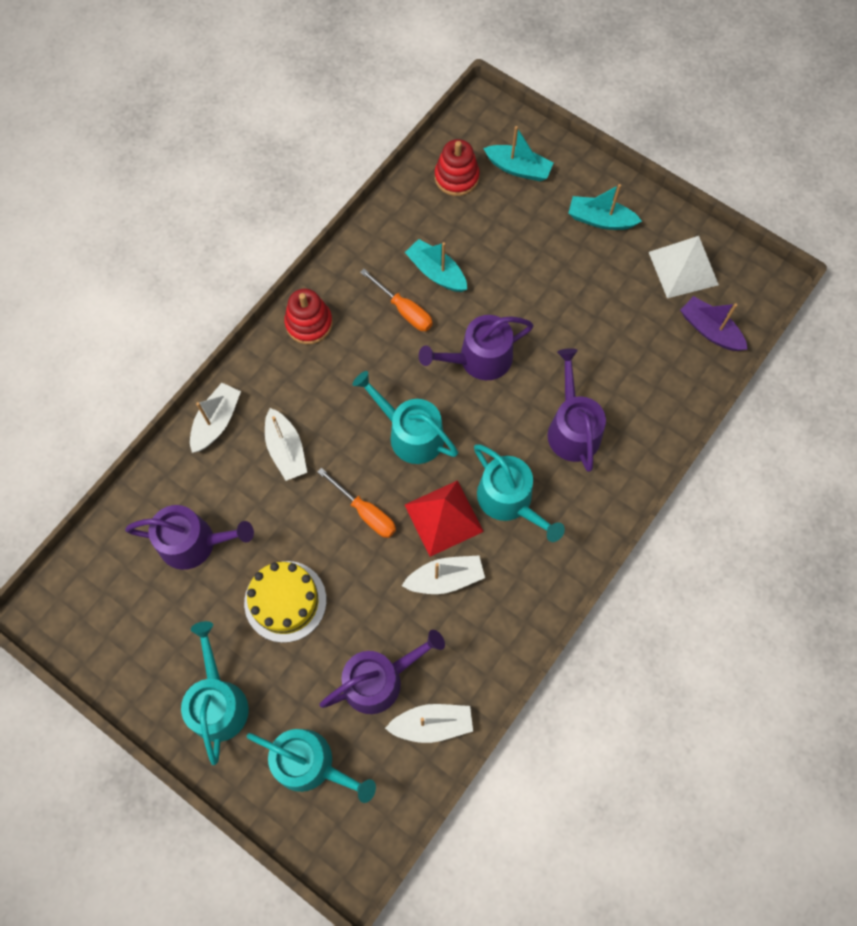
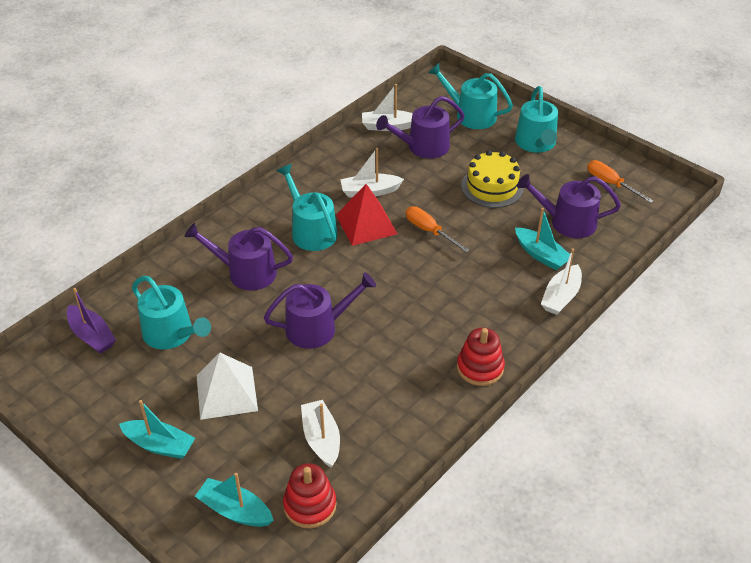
camera: 175 degrees left, 25 degrees down
white boat [265,408,307,481] -> white boat moved to [301,400,340,468]
turquoise watering can [353,371,458,464] -> turquoise watering can moved to [132,276,211,350]
orange screwdriver [360,269,433,331] -> orange screwdriver moved to [587,160,654,203]
turquoise boat [405,239,467,292] -> turquoise boat moved to [515,208,570,270]
purple watering can [548,348,606,472] -> purple watering can turned 105 degrees clockwise [184,223,293,291]
white pyramid [649,236,719,298] -> white pyramid moved to [197,353,258,420]

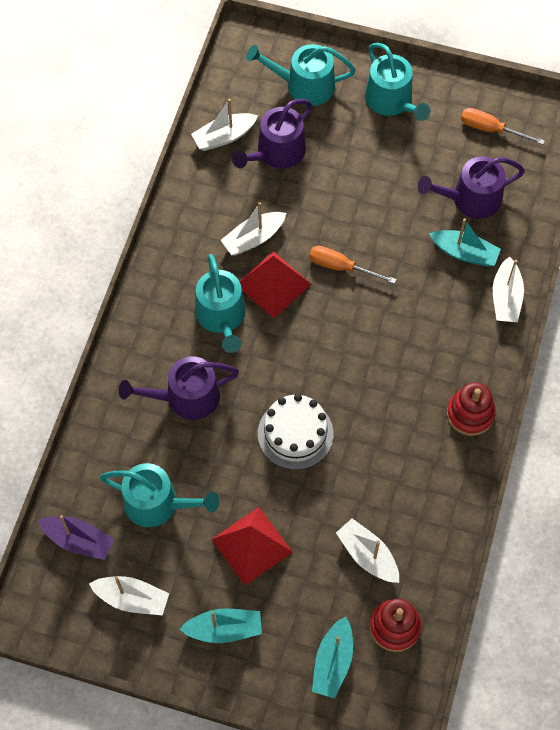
camera: 25 degrees left, 20 degrees up
turquoise boat [195,473,274,527] -> turquoise boat turned 75 degrees counterclockwise [312,616,353,699]
white pyramid [197,353,258,420] -> red pyramid [211,507,293,585]
purple watering can [264,272,376,349] -> white cake [258,394,333,470]
turquoise watering can [277,164,337,251] -> turquoise watering can turned 135 degrees counterclockwise [195,254,246,353]
yellow cake [461,150,524,208] -> none
none -> white boat [89,576,169,615]

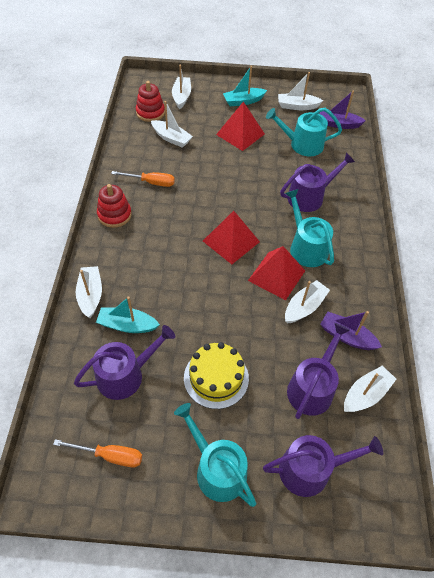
camera: 165 degrees right, 10 degrees down
turquoise watering can [246,44,356,106] -> purple watering can [263,435,383,497]
white cake [258,394,333,470] -> none
orange screwdriver [309,246,397,284] -> orange screwdriver moved to [111,171,175,187]
turquoise boat [312,616,353,699] -> white boat [172,65,191,109]
none -> yellow cake [184,342,249,409]
none -> red pyramid [203,211,260,264]
none -> purple boat [320,311,382,350]

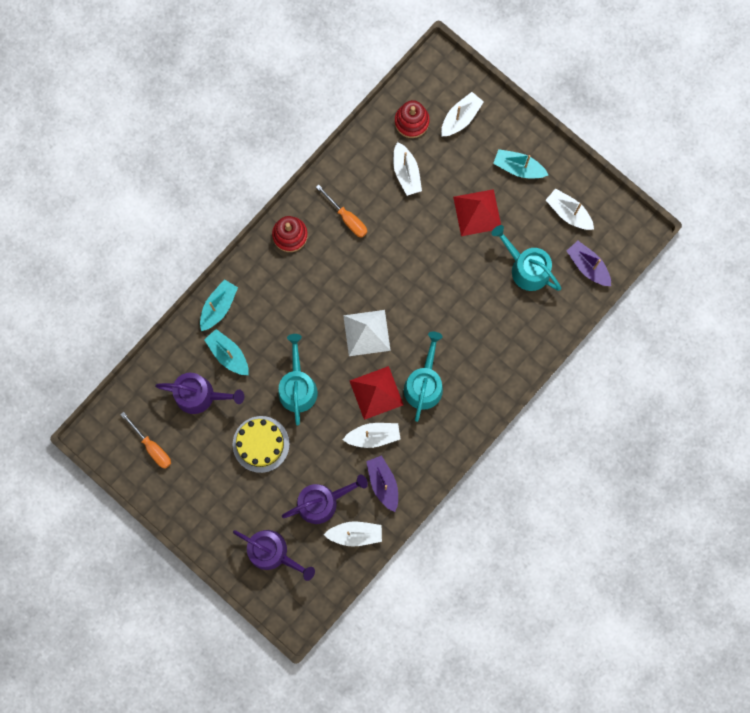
camera: 40 degrees right, 25 degrees up
white boat [76,266,102,318] -> turquoise boat [200,279,238,331]
turquoise watering can [174,403,256,507] -> turquoise watering can moved to [278,334,318,426]
red pyramid [203,211,260,264] -> white pyramid [343,310,391,356]
purple watering can [280,152,355,212] -> none

